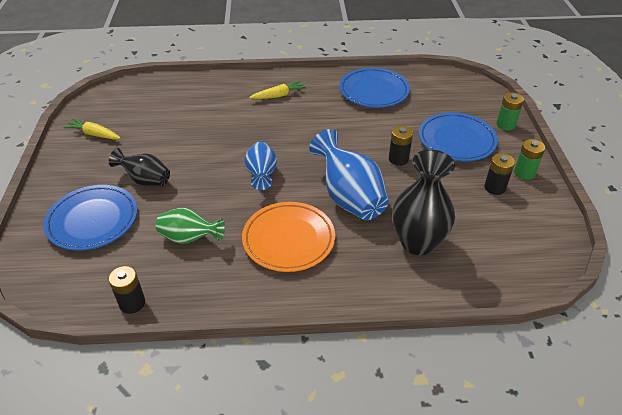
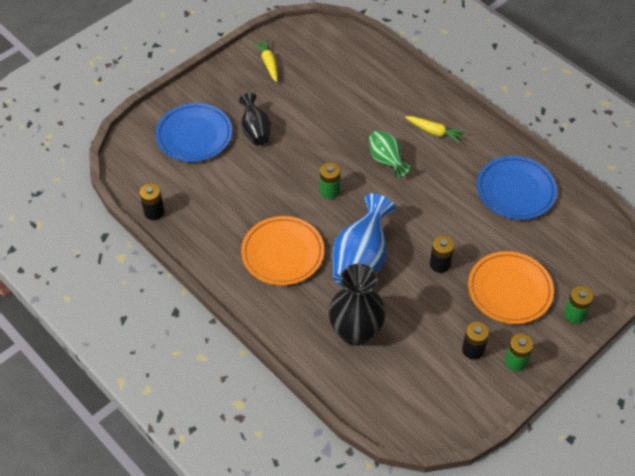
camera: 50 degrees right, 10 degrees up
green vase [156,208,225,244] -> green vase moved to [369,130,411,178]
blue vase [244,142,277,190] -> green battery [320,163,340,199]
blue plate [419,112,498,161] -> orange plate [468,251,554,324]

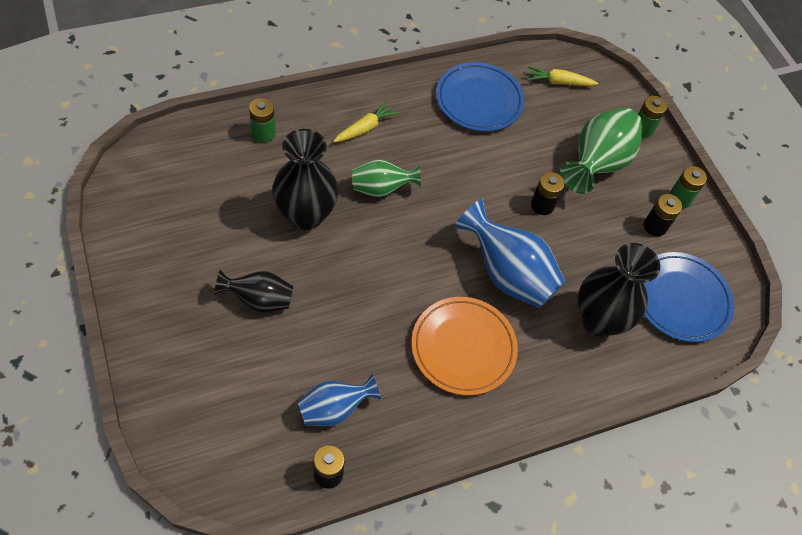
camera: 75 degrees left, 5 degrees up
blue plate [156,103,232,162] -> blue plate moved to [644,252,734,342]
yellow carrot [253,39,278,82] -> yellow carrot moved to [527,66,598,86]
green battery [320,163,340,199] -> green battery moved to [249,98,276,143]
orange plate [468,251,554,324] -> green vase [560,108,643,194]
none -> black vase [272,129,339,230]
none -> blue vase [298,374,381,426]

